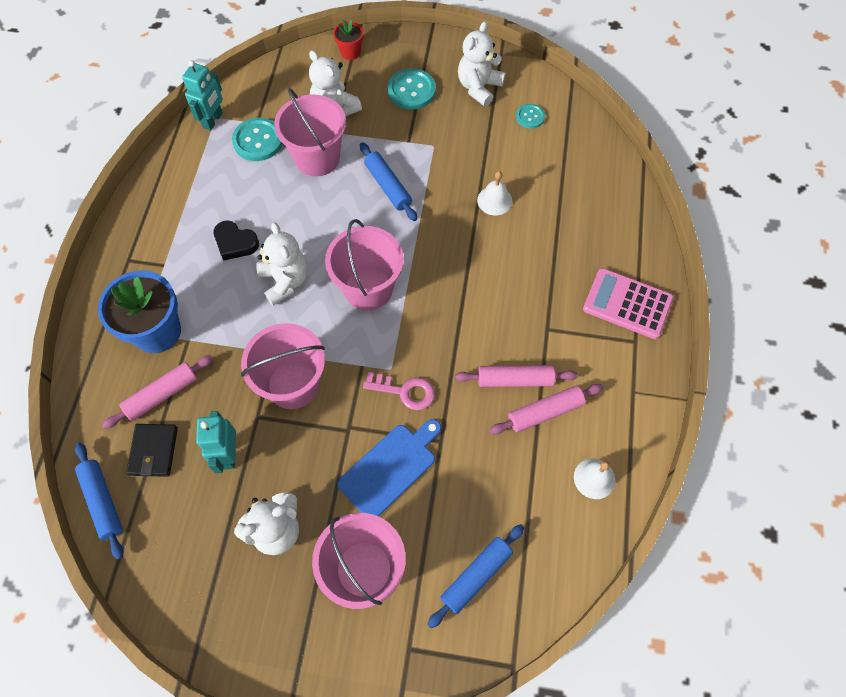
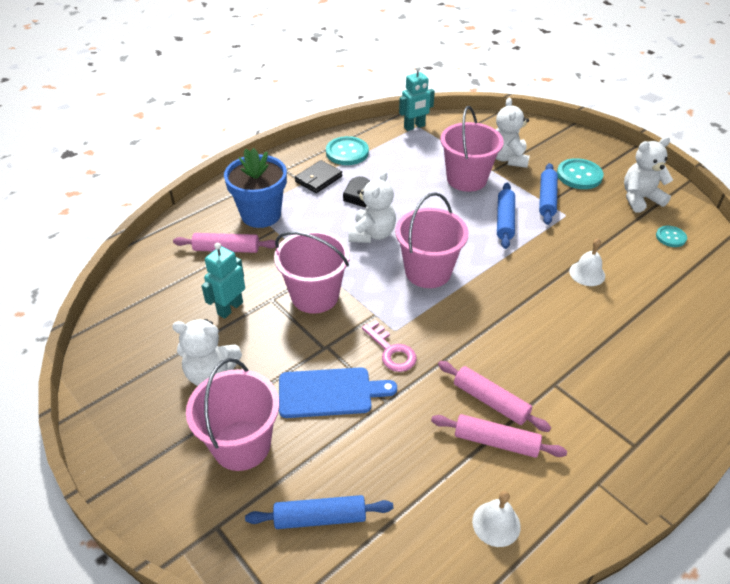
camera: 40 degrees right, 20 degrees down
blue rolling pin [75,442,124,560] -> blue rolling pin moved to [539,163,558,225]
black wallet [126,424,178,477] -> black wallet moved to [295,160,342,193]
turquoise button [232,118,283,161] -> turquoise button moved to [326,136,369,165]
red flower pot [333,20,364,60] -> none
pink calculator [583,268,674,339] -> none

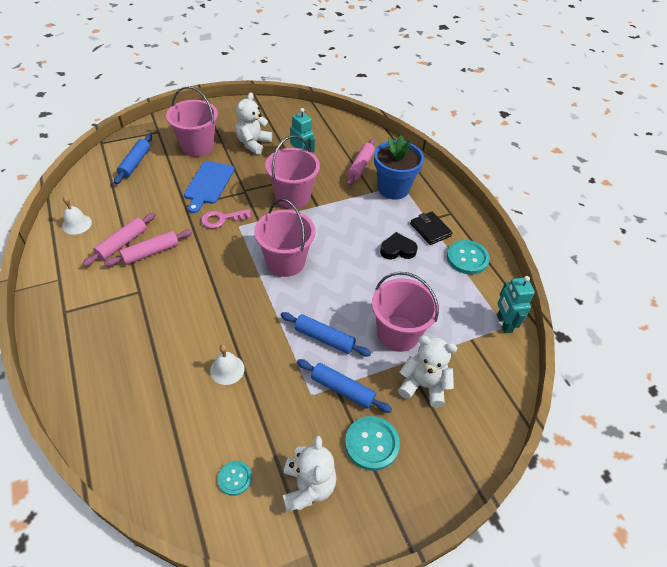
camera: 105 degrees right, 5 degrees up
white teddy bear [349,171,396,243] -> none

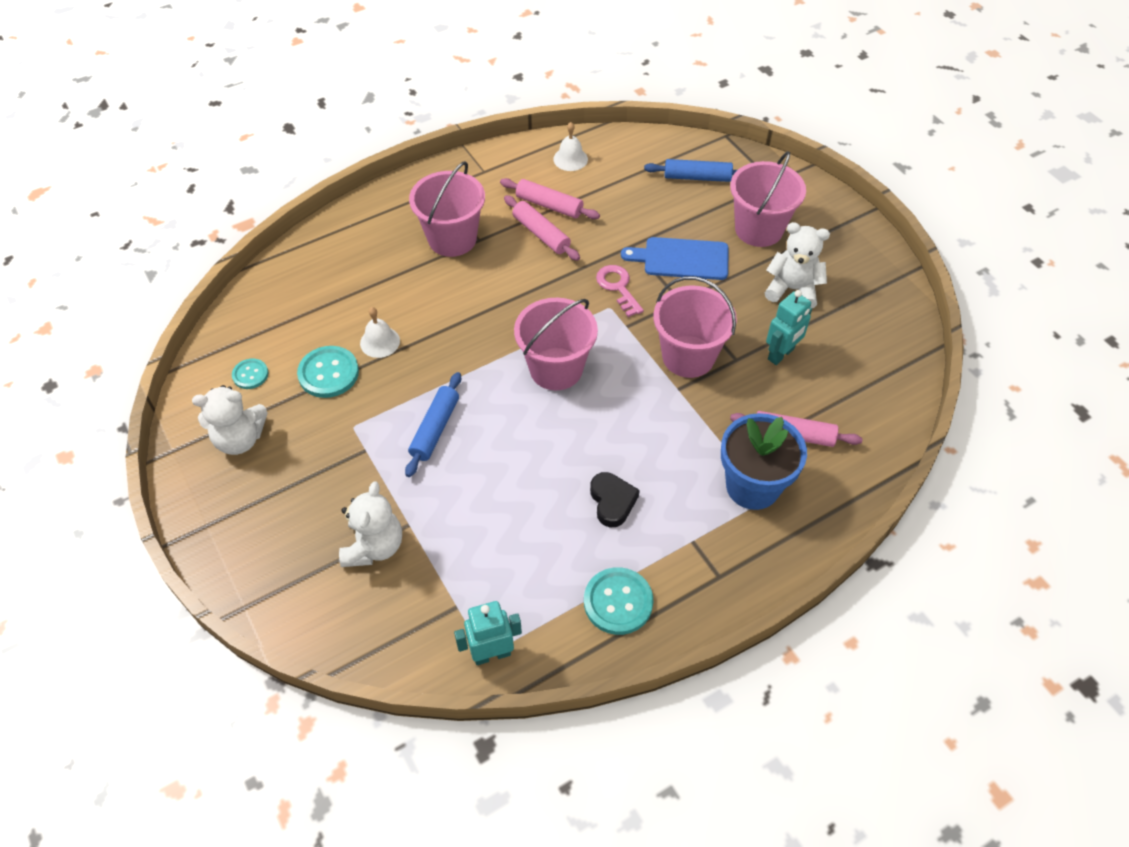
camera: 85 degrees right, 5 degrees up
blue rolling pin [297,359,392,413] -> none
turquoise button [345,416,400,471] -> turquoise button moved to [297,346,359,398]
pink bucket [372,272,439,352] -> pink bucket moved to [409,161,485,257]
black wallet [410,212,453,245] -> none

